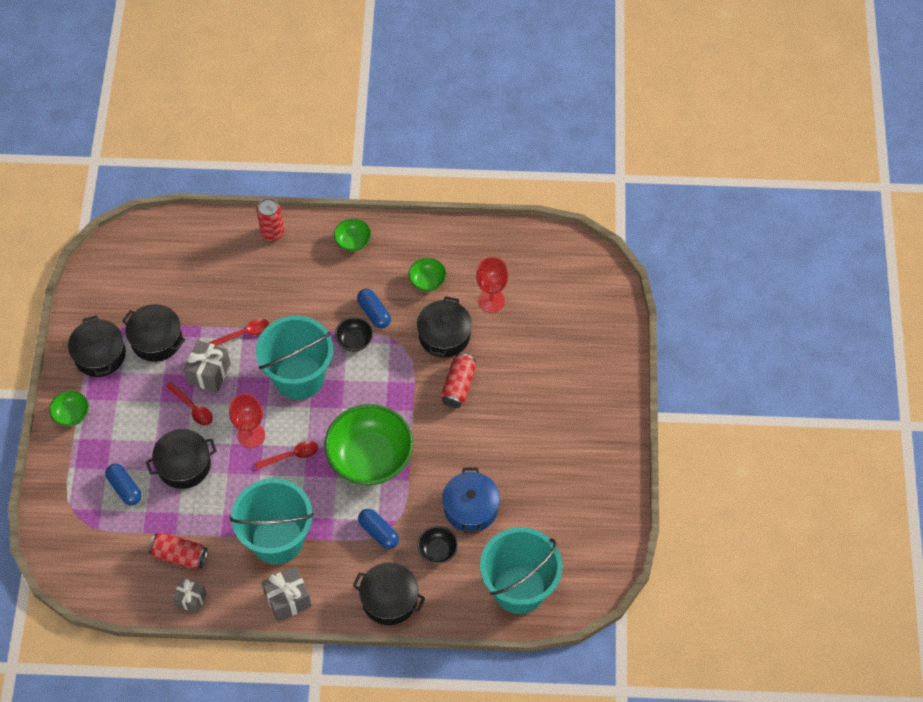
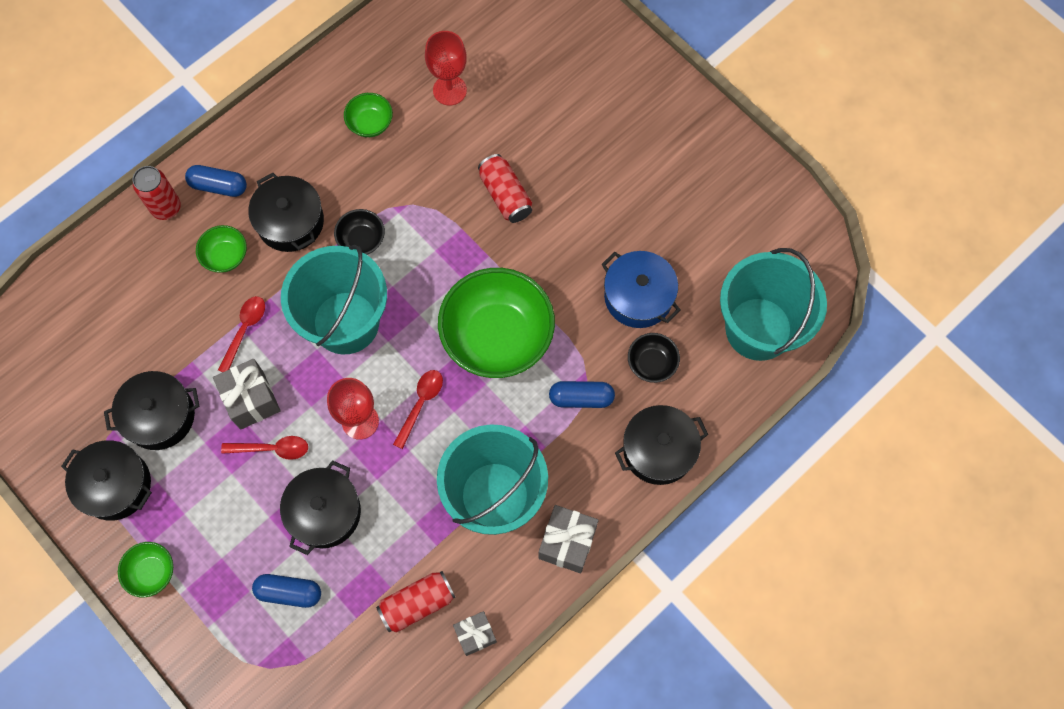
camera: 45 degrees left, 10 degrees up
green bowl [334,218,371,251] -> green bowl moved to [196,225,247,273]
blue capsule [357,289,391,328] -> blue capsule moved to [185,165,247,197]
black pot [417,296,472,358] -> black pot moved to [248,173,324,252]

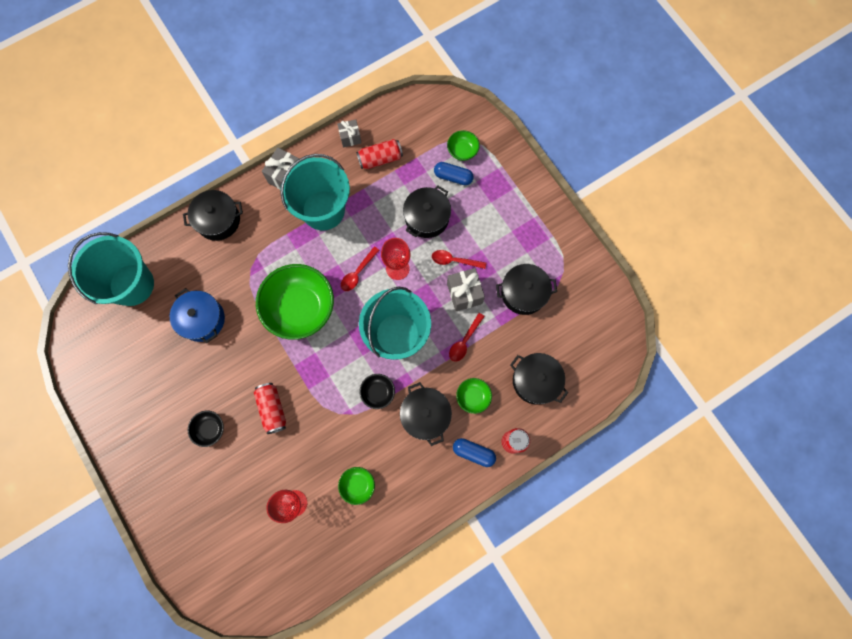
camera: 170 degrees left, 5 degrees up
black pot [61,440,152,521] -> black pot moved to [510,353,568,405]
green bowl [118,542,173,597] -> green bowl moved to [447,130,480,161]
blue capsule [549,381,615,408] -> none
black bowl [628,333,680,383] -> black bowl moved to [188,411,224,447]

